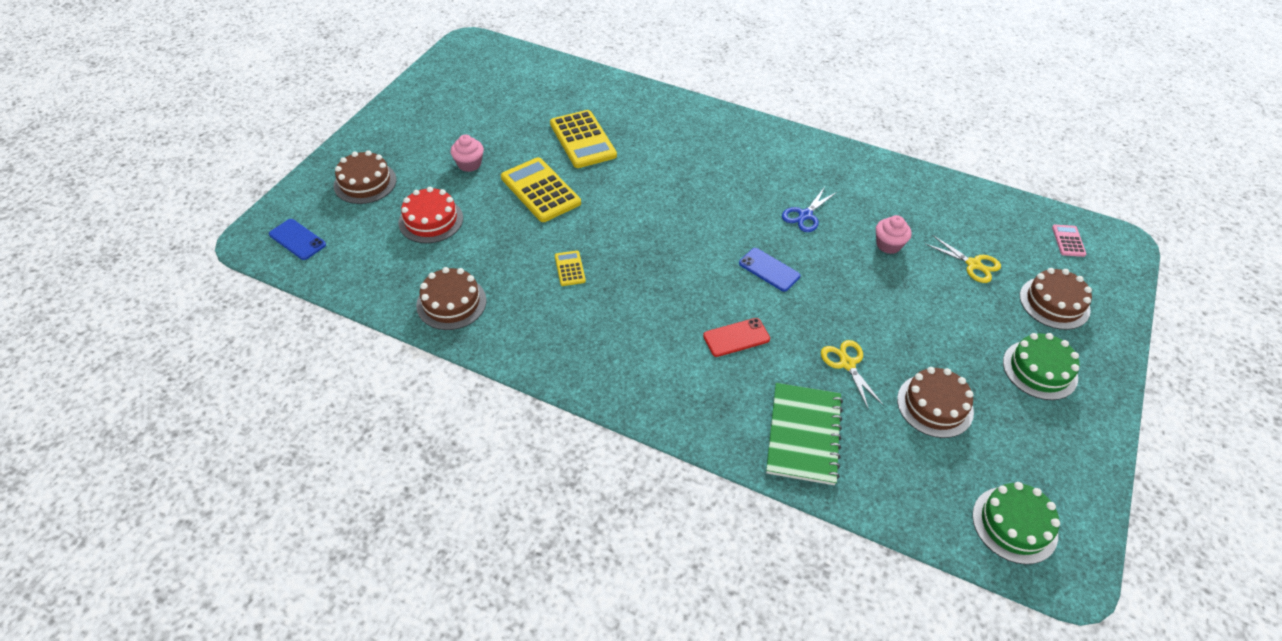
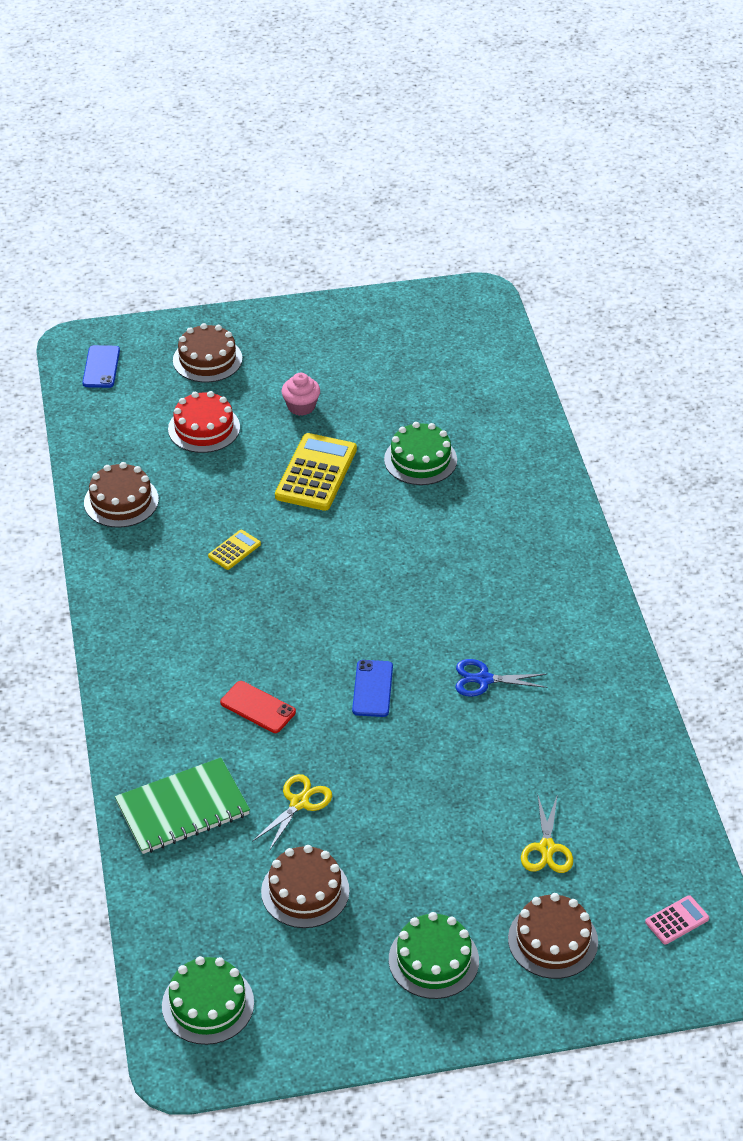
camera: 55 degrees right, 5 degrees down
yellow calculator [550,110,617,168] -> green cake [384,422,457,485]
pink cupcake [876,215,912,254] -> none

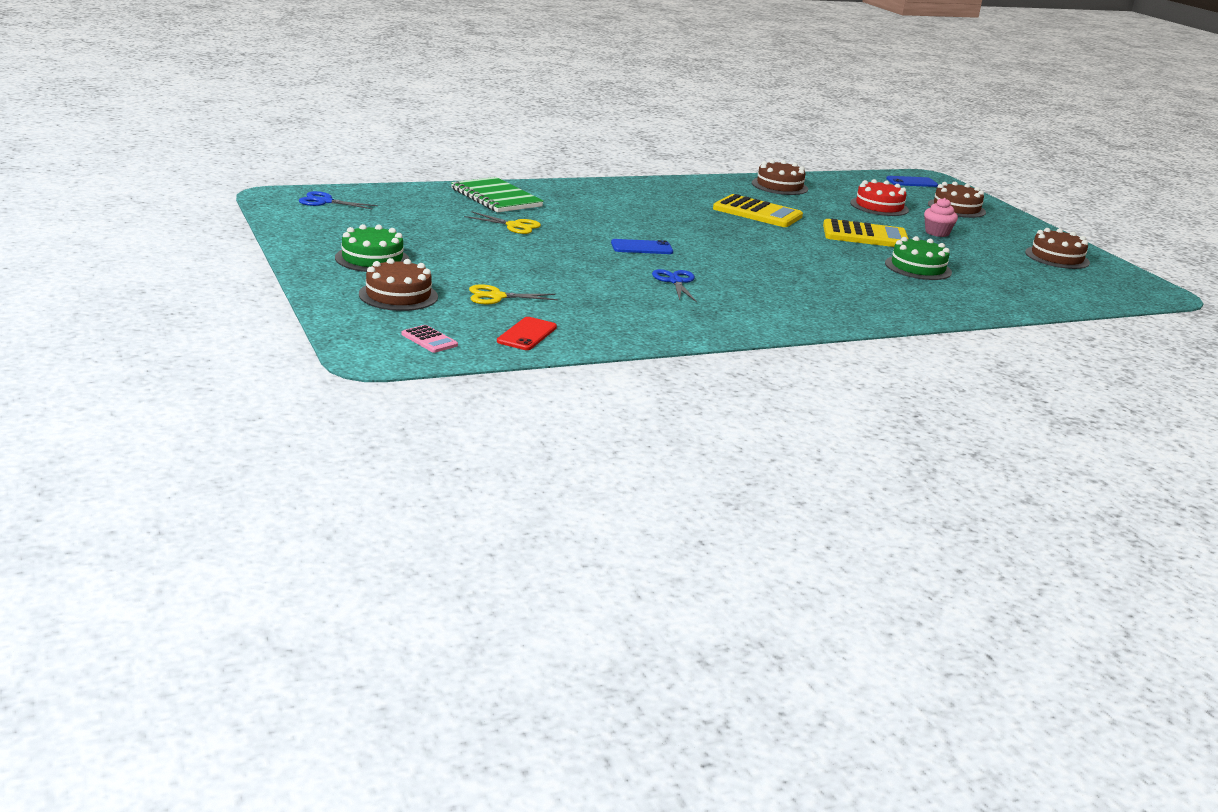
camera: 75 degrees right, 20 degrees down
green cake [162,956,254,1045] -> blue scissors [299,191,378,210]
yellow calculator [208,530,261,570] -> yellow calculator [713,194,803,227], size x2.05
red phone [220,681,296,733] -> red phone moved to [497,317,557,350]
brown cake [261,845,350,928] -> brown cake moved to [1025,228,1090,269]

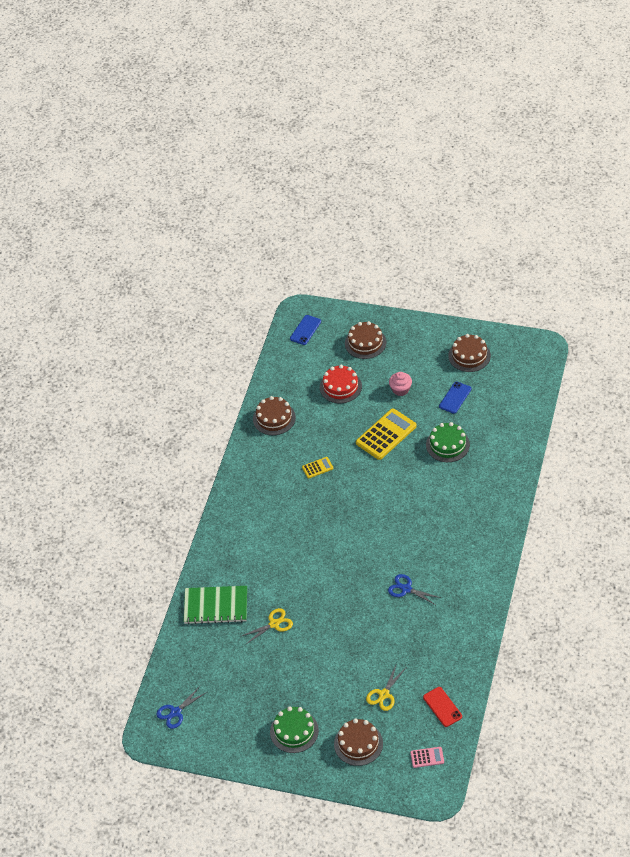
camera: 45 degrees left, 25 degrees up
blue phone [611,239,673,254] -> blue phone moved to [439,382,471,414]
yellow calculator [713,194,803,227] -> yellow calculator [302,457,334,479], size x0.49

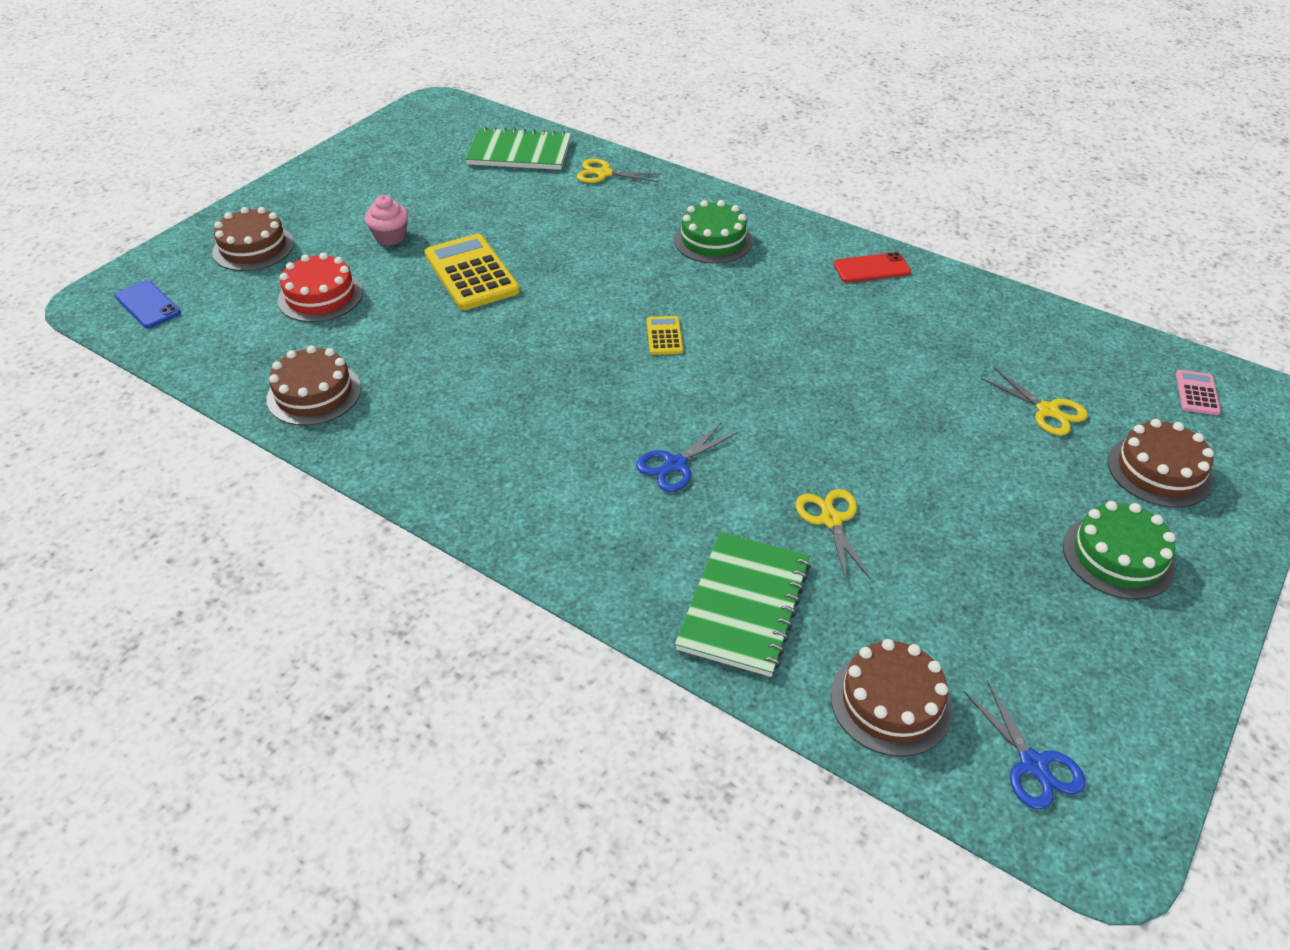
camera: 75 degrees left, 5 degrees down
yellow calculator [302,457,334,479] -> yellow calculator moved to [647,316,683,355]
blue scissors [388,574,441,606] -> blue scissors moved to [636,422,738,492]
red phone [423,687,462,727] -> red phone moved to [834,252,911,283]
green cake [426,422,470,462] -> green cake moved to [674,200,753,264]
blue phone [439,382,471,414] -> none
brown cake [448,334,491,372] -> brown cake moved to [831,639,953,757]
none -> green notebook [465,127,571,170]
none -> yellow scissors [576,159,662,183]

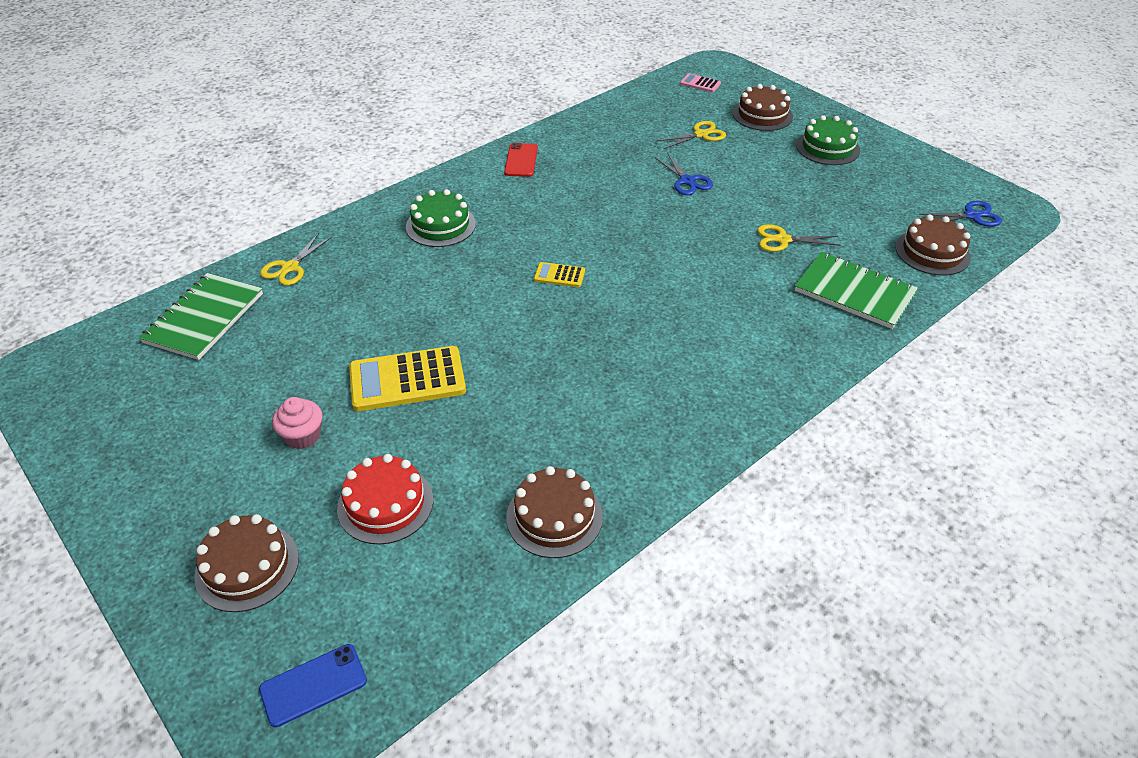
camera: 75 degrees left, 0 degrees up
blue scissors [636,422,738,492] -> blue scissors moved to [655,153,713,195]

